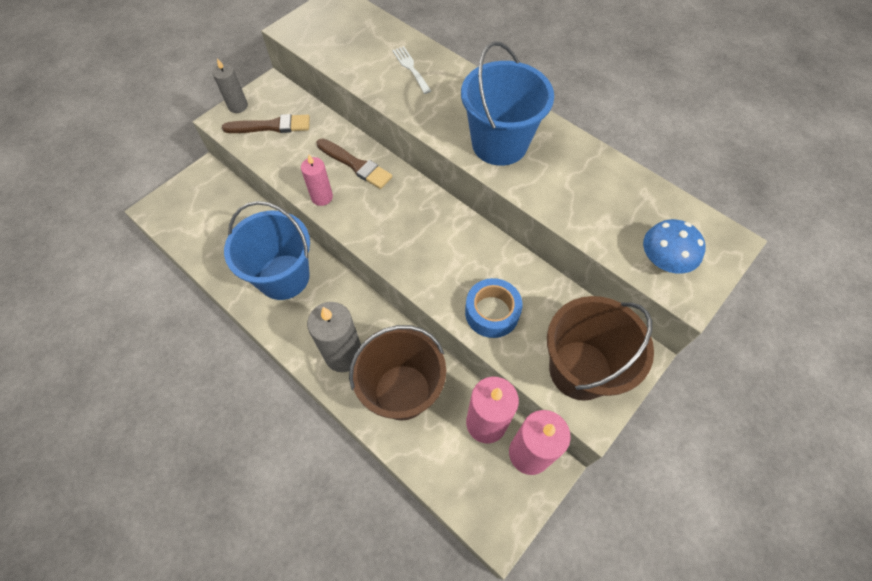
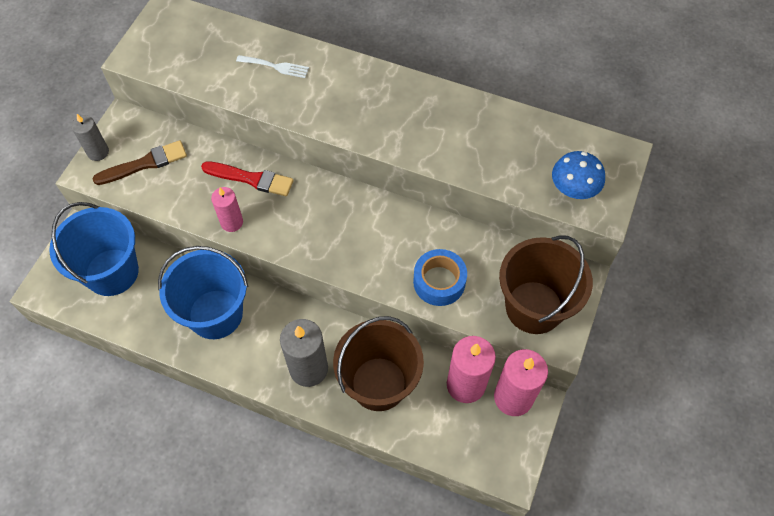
camera: 20 degrees left, 0 degrees up
brown brush [316,138,392,189] -> red brush [201,161,294,196]
white fork [392,46,431,94] -> white fork turned 150 degrees clockwise [236,55,309,78]
blue bucket [461,41,554,166] -> blue bucket moved to [49,202,139,296]

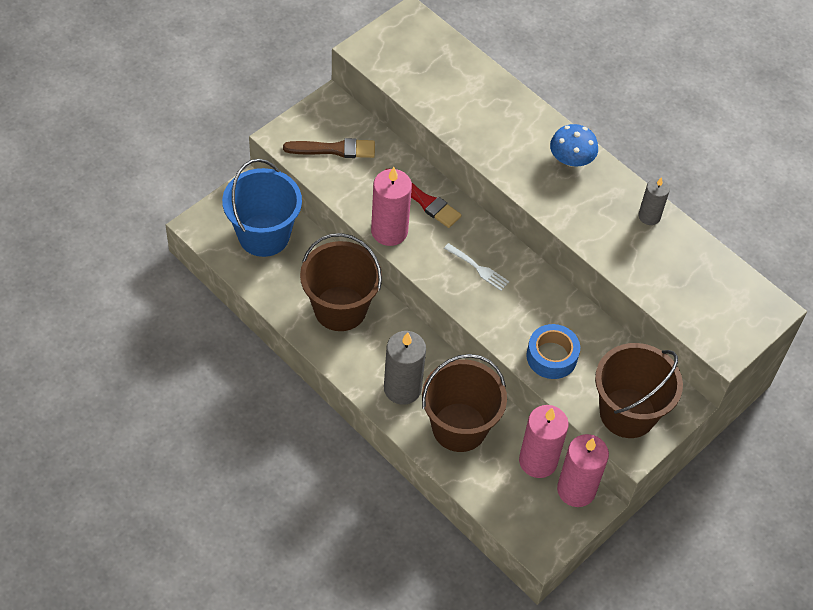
camera: 20 degrees right, 5 degrees down
grey candle [71,114,109,161] -> grey candle moved to [638,177,670,225]
blue bucket [158,246,248,339] -> brown bucket [300,233,382,331]
pink candle [211,187,243,232] -> pink candle [371,167,412,246], size x1.67
white fork [236,55,309,78] -> white fork moved to [444,243,510,291]
blue mushroom [552,151,605,199] -> blue mushroom moved to [550,124,598,167]

